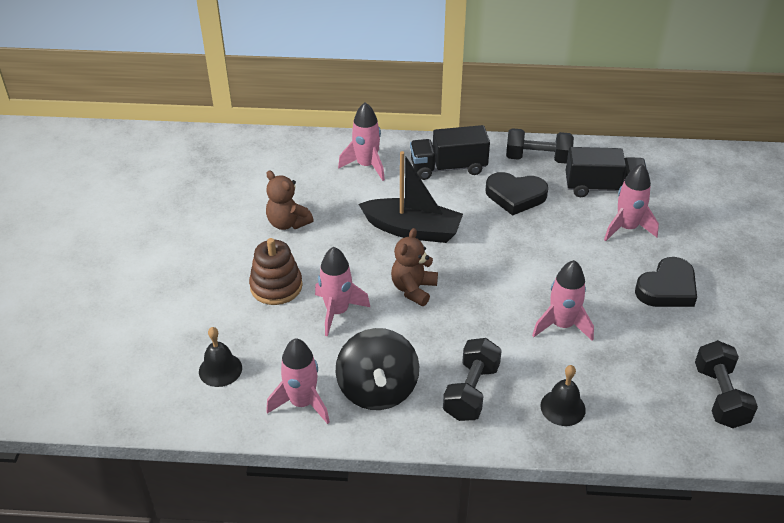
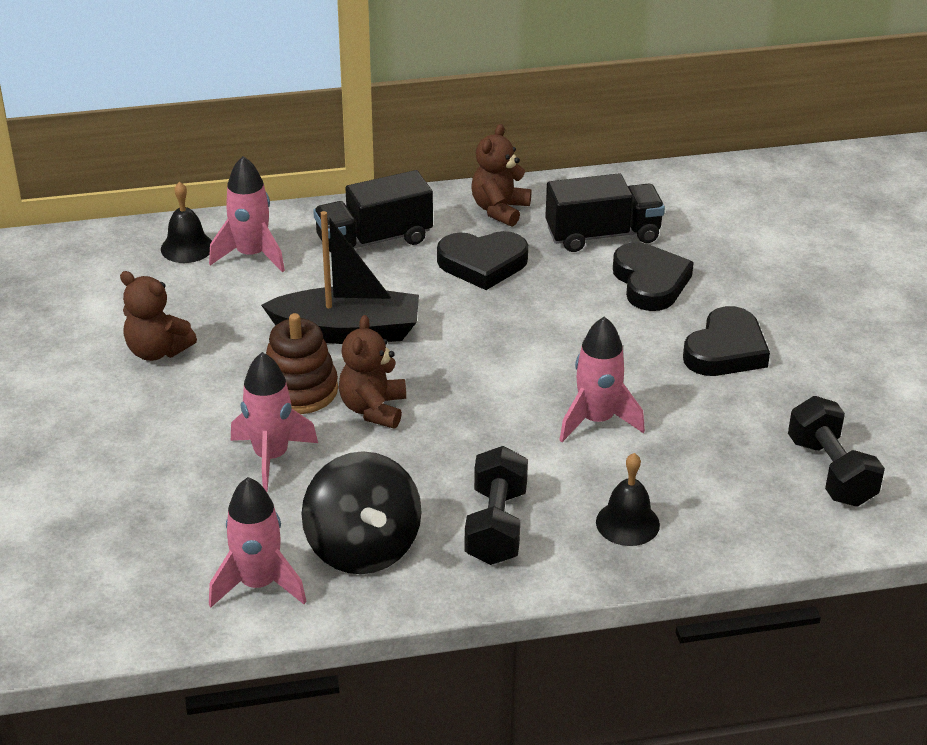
camera: 15 degrees left, 5 degrees down
black bell [199,327,242,387] -> black bell moved to [161,182,212,263]
brown stacking toy [249,238,303,305] -> brown stacking toy moved to [266,313,338,414]
black dumbbell [506,128,574,164] -> brown teddy bear [472,124,532,227]
pink rocket [604,164,659,241] -> black heart [613,242,694,311]

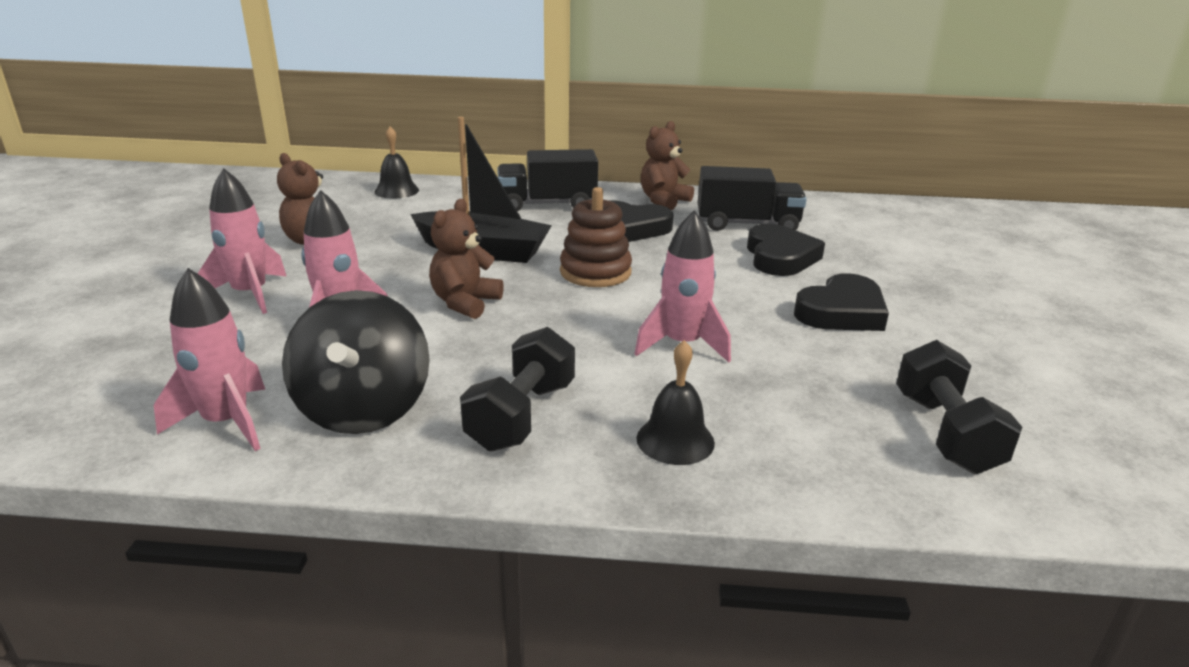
camera: 15 degrees right, 10 degrees down
pink rocket [209,156,285,272] -> pink rocket moved to [198,169,287,314]
brown stacking toy [266,313,338,414] -> brown stacking toy moved to [560,187,632,287]

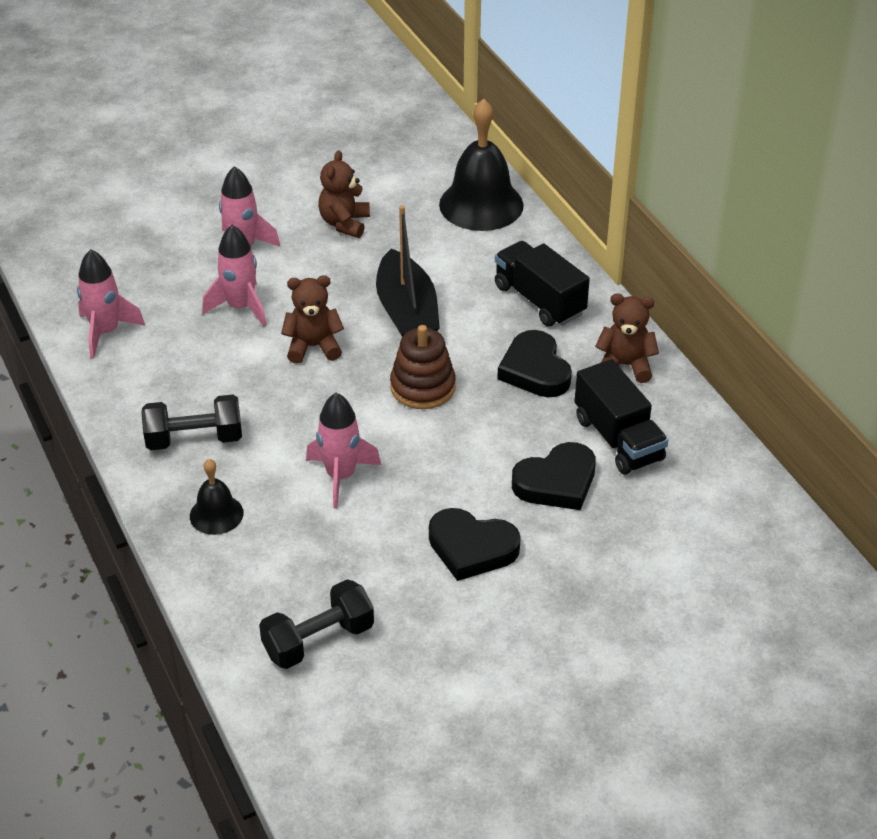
camera: 60 degrees right, 15 degrees up
black spinning top [282,290,430,434] -> none
black bell [374,126,419,199] -> black bell [439,99,524,231], size x1.91

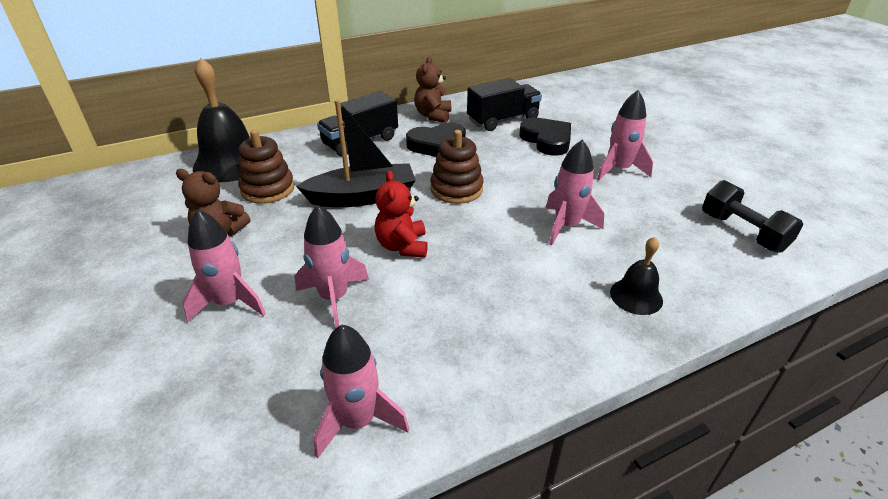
camera: 90 degrees left, 5 degrees down
black dumbbell [141,395,242,450] -> none
brown teddy bear [281,275,344,364] -> red teddy bear [375,171,428,258]
black heart [429,508,521,581] -> pink rocket [597,90,653,180]
none -> brown stacking toy [238,130,294,204]

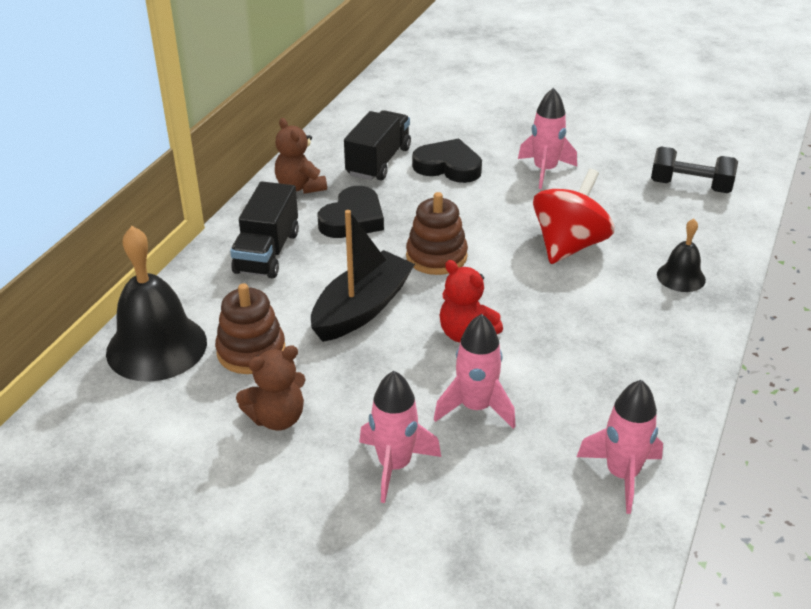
camera: 40 degrees left, 0 degrees up
pink rocket [546,140,604,245] -> red spinning top [533,169,614,264]

